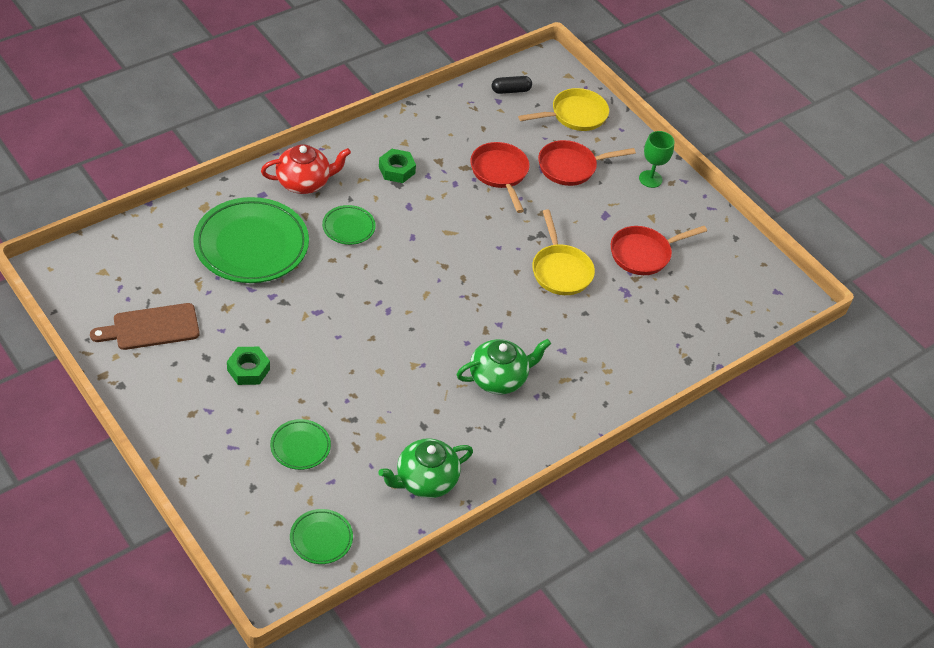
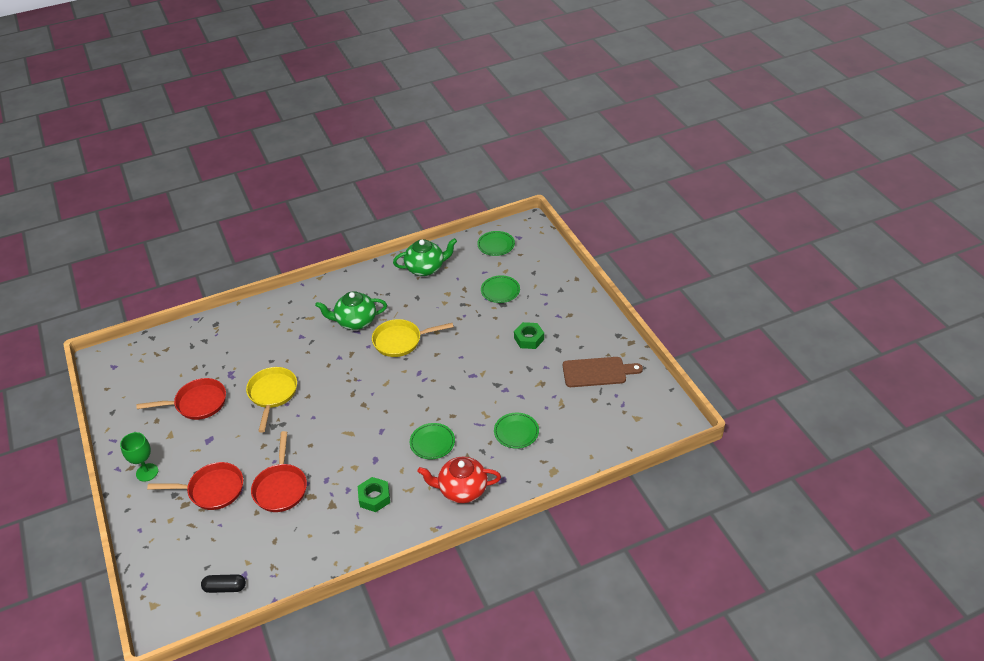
camera: 160 degrees left, 5 degrees down
green plate [193,197,309,283] -> green plate [494,413,539,449], size x0.47
yellow pan [518,88,609,131] -> yellow pan moved to [372,319,453,357]

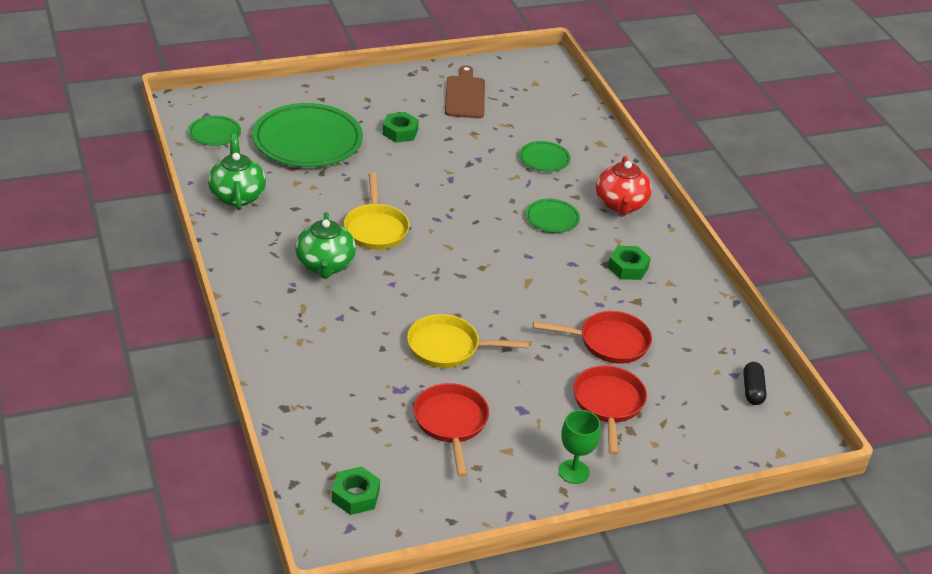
camera: 90 degrees left, 5 degrees down
green plate [481,275,520,303] -> green plate [253,103,363,167], size x2.11
none -> green nut [332,466,380,515]

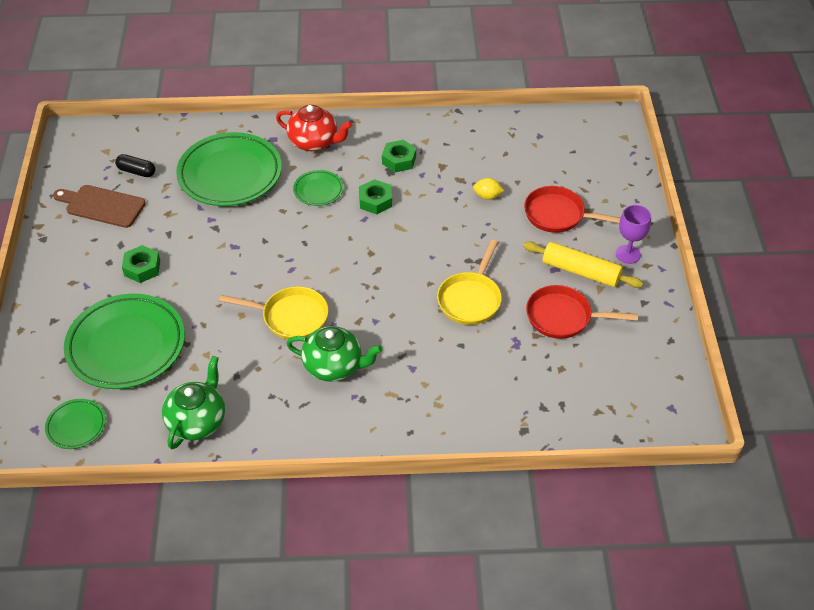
camera: 70 degrees left, 10 degrees up
green teapot [208,134,266,210] -> green teapot turned 105 degrees clockwise [162,356,225,449]
green nut [332,466,380,515] -> green nut moved to [359,179,392,214]
green plate [519,141,571,172] -> green plate [176,132,282,206], size x2.11
red pan [533,311,652,364] -> yellow lemon [473,178,504,200]
green goblet [558,410,601,484] -> purple goblet [616,205,651,264]
black capsule [743,362,767,405] -> black capsule moved to [115,154,155,177]
none -> yellow rolling pin [523,241,643,288]

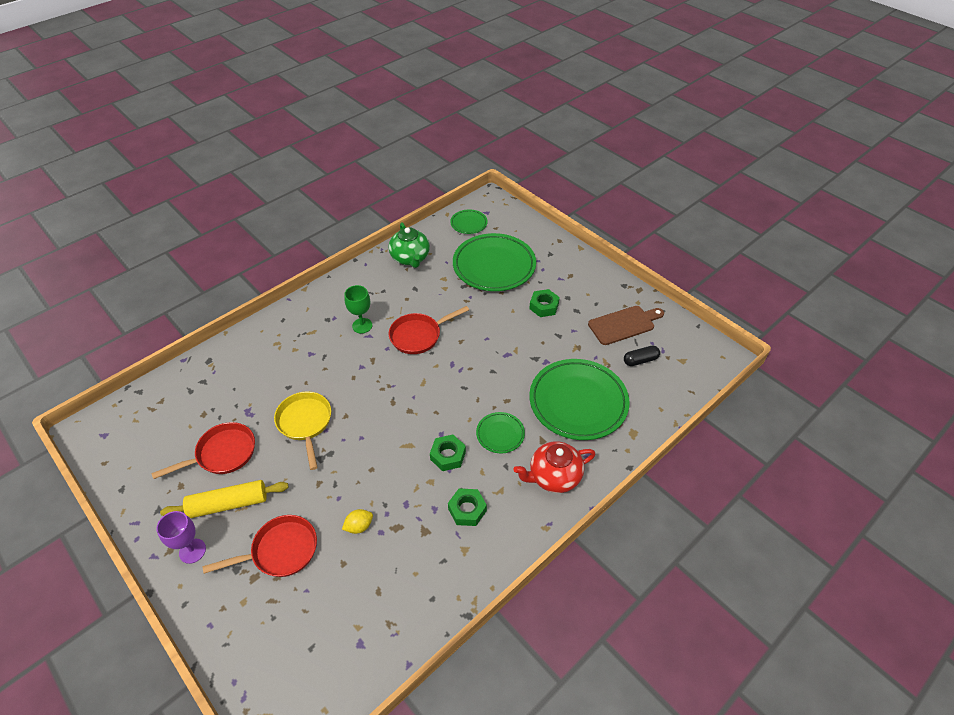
camera: 140 degrees right, 0 degrees up
yellow pan [219,287,328,340] -> red pan [389,306,469,354]
green teapot [286,326,383,382] -> green goblet [344,285,372,333]

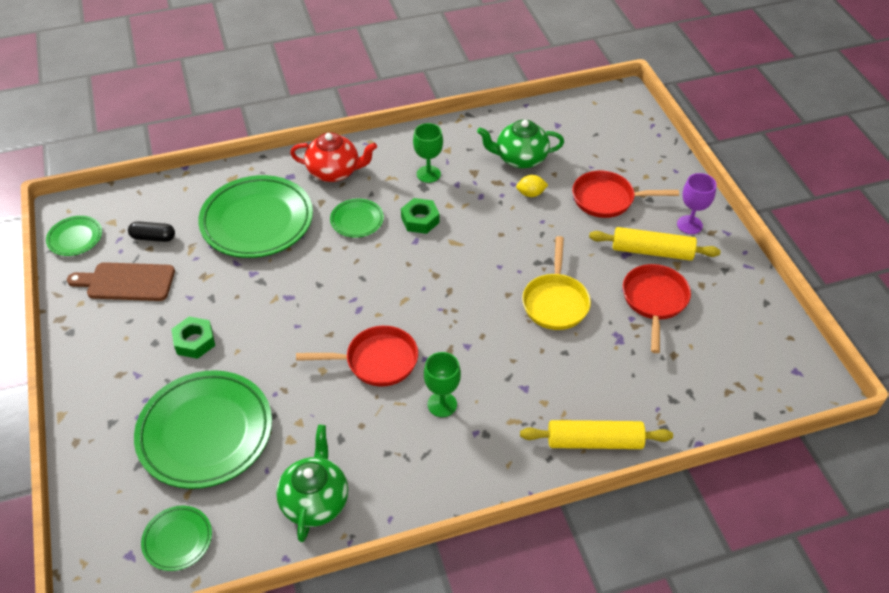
camera: 155 degrees left, 0 degrees up
red pan [151,422,255,479] -> red pan turned 105 degrees clockwise [623,264,691,353]
green nut [448,488,487,526] -> green goblet [413,123,443,183]
none -> green plate [46,216,102,256]
none -> green teapot [477,120,564,169]
none -> yellow rolling pin [520,420,673,449]

